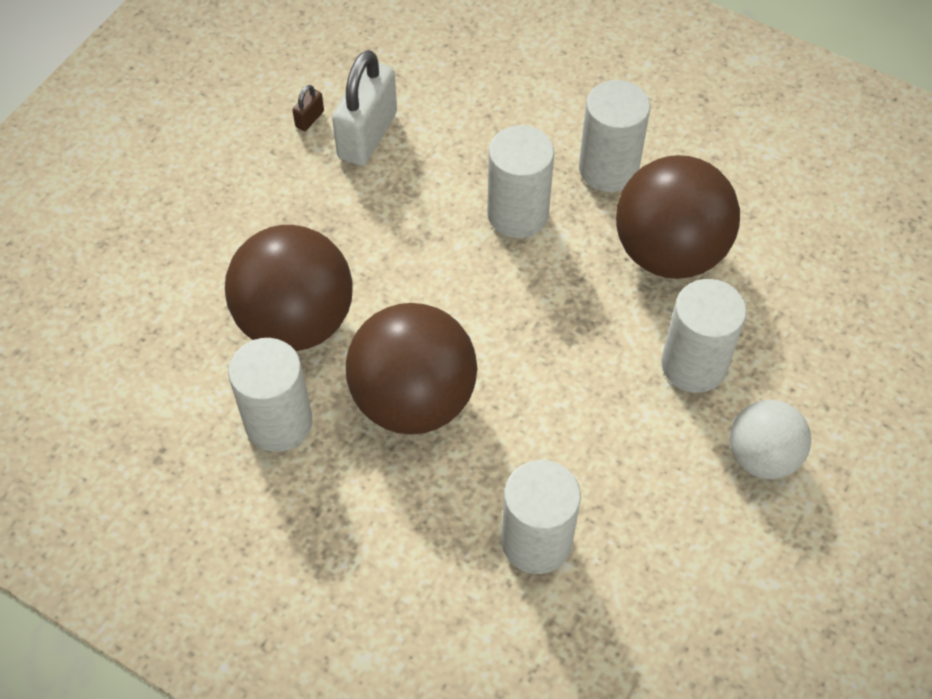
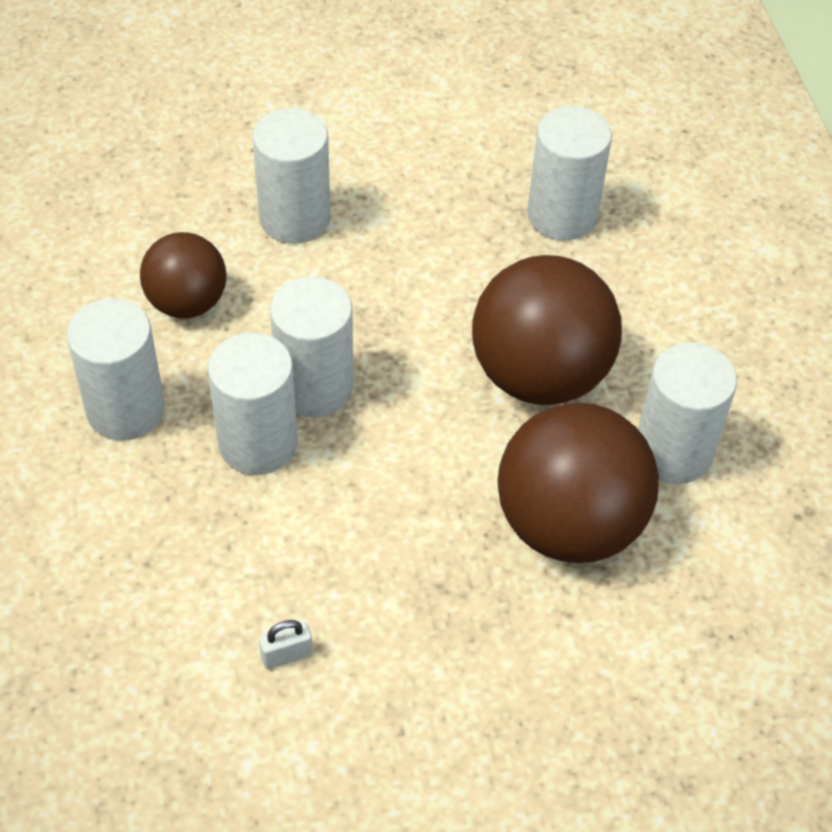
camera: 135 degrees left, 5 degrees down
brown padlock [293,85,324,131] -> none
white padlock [332,50,397,166] -> white padlock [259,620,313,669], size x0.42
brown ball [616,155,740,279] -> brown ball [140,232,226,318], size x0.60
white ball [730,400,811,479] -> none
none -> white cylinder [270,277,353,417]

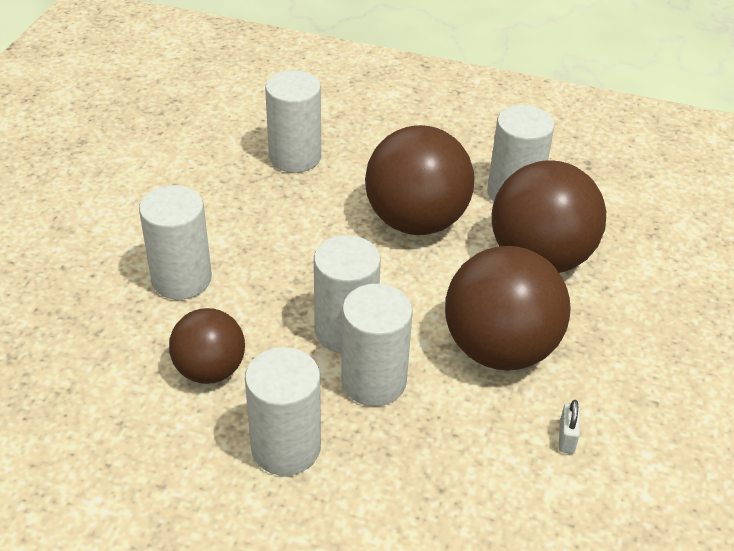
camera: 60 degrees left, 10 degrees down
none -> brown ball [445,246,571,371]

